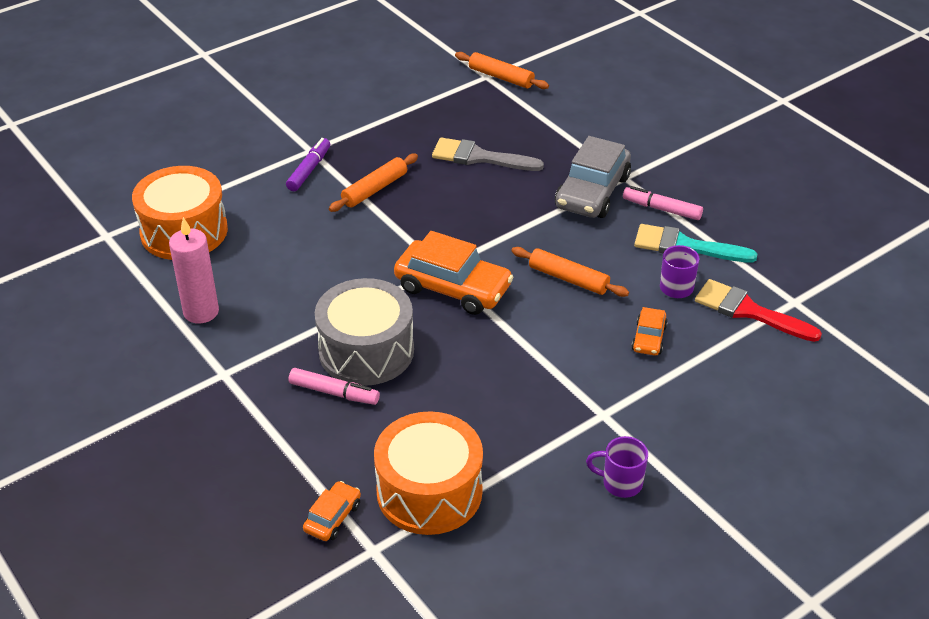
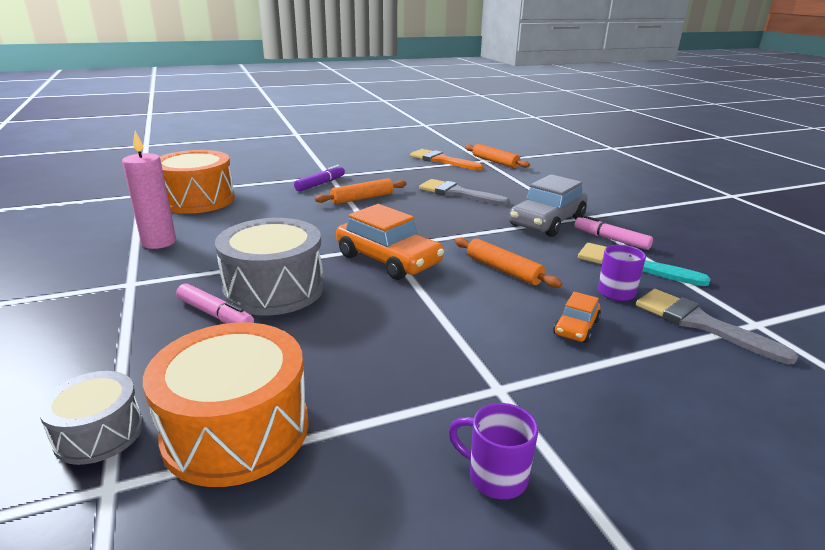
camera: 15 degrees right, 15 degrees down
orange car [303,481,361,541] -> grey drum [38,371,143,465]
red brush [695,279,822,342] -> grey brush [636,289,799,364]
none -> orange brush [410,149,483,170]

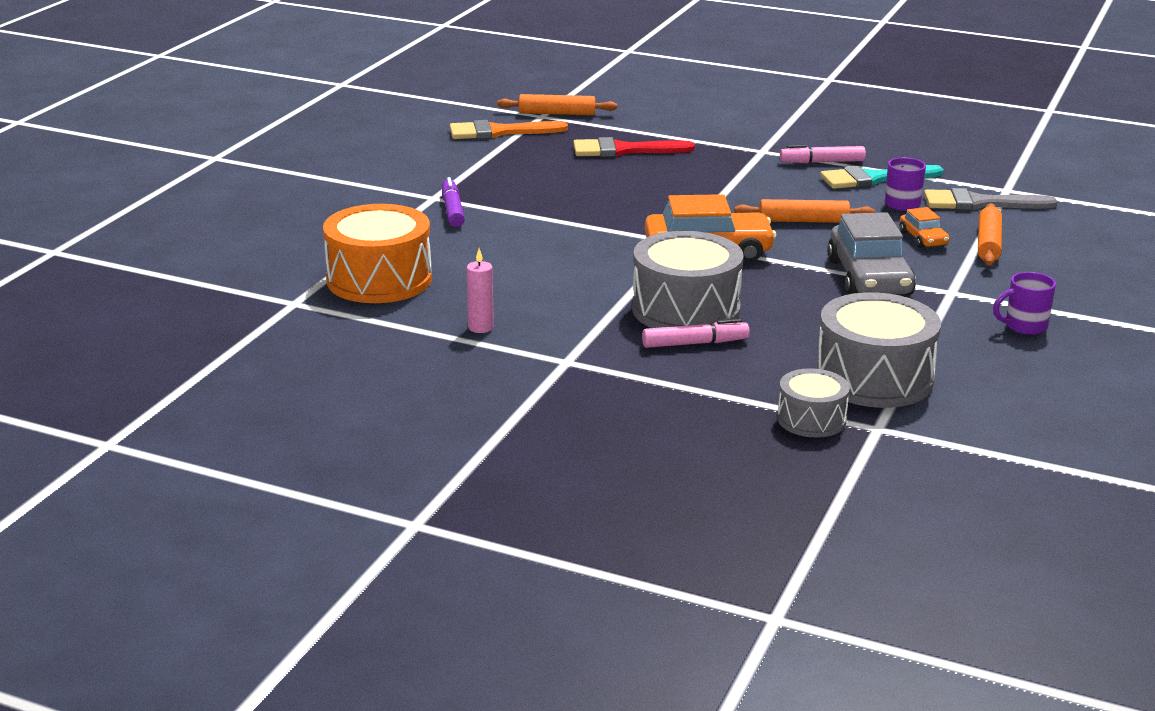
camera: 45 degrees left, 0 degrees up
pink candle [122,131,176,249] -> pink candle [466,249,494,333], size x0.60
orange drum [143,322,309,487] -> grey drum [816,292,941,408]
orange rolling pin [315,178,407,204] -> orange rolling pin moved to [978,203,1002,266]
grey brush [419,179,510,206] -> none
grey car [509,174,588,237] -> grey car moved to [827,212,916,295]
none -> red brush [573,137,695,157]

